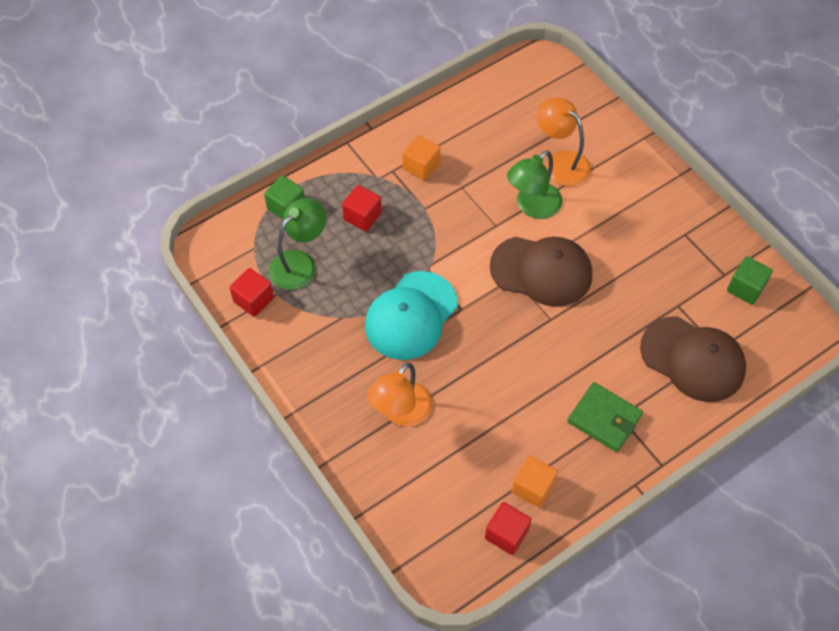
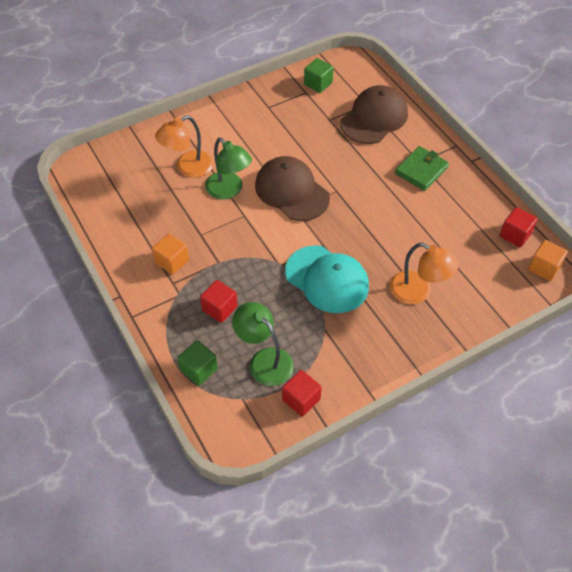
camera: 85 degrees left, 5 degrees down
brown cap [490,237,592,307] -> brown cap turned 60 degrees counterclockwise [255,156,330,221]
orange cube [512,456,558,508] -> orange cube moved to [528,240,568,281]

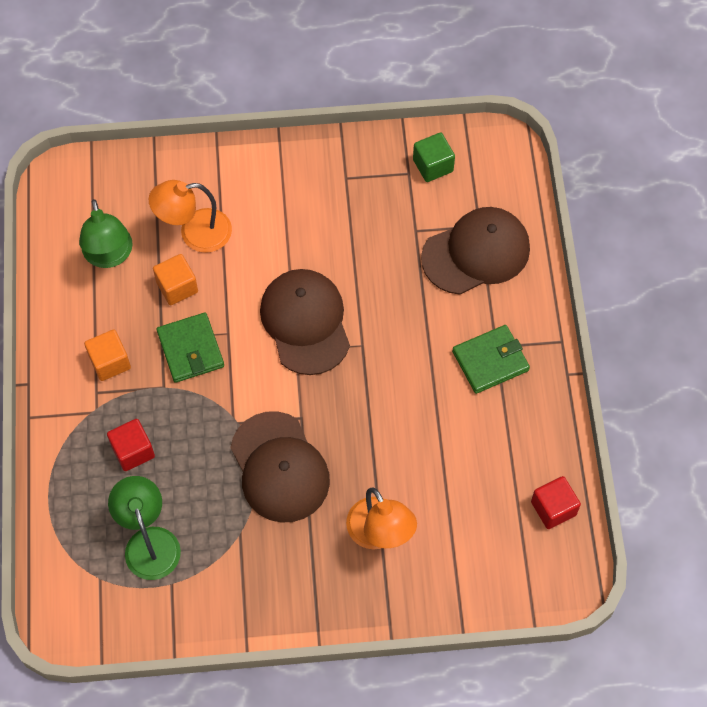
camera: 25 degrees right, 10 degrees up
green cube [177,340,218,386] -> none
green lamp [205,137,252,199] -> green lamp moved to [79,199,133,268]
red cube [282,370,322,416] -> none
turquoise cap [285,245,369,313] -> brown cap [230,411,330,523]
orange cube [528,240,568,281] -> orange cube moved to [153,254,198,305]
none -> green wallet [157,313,224,383]

